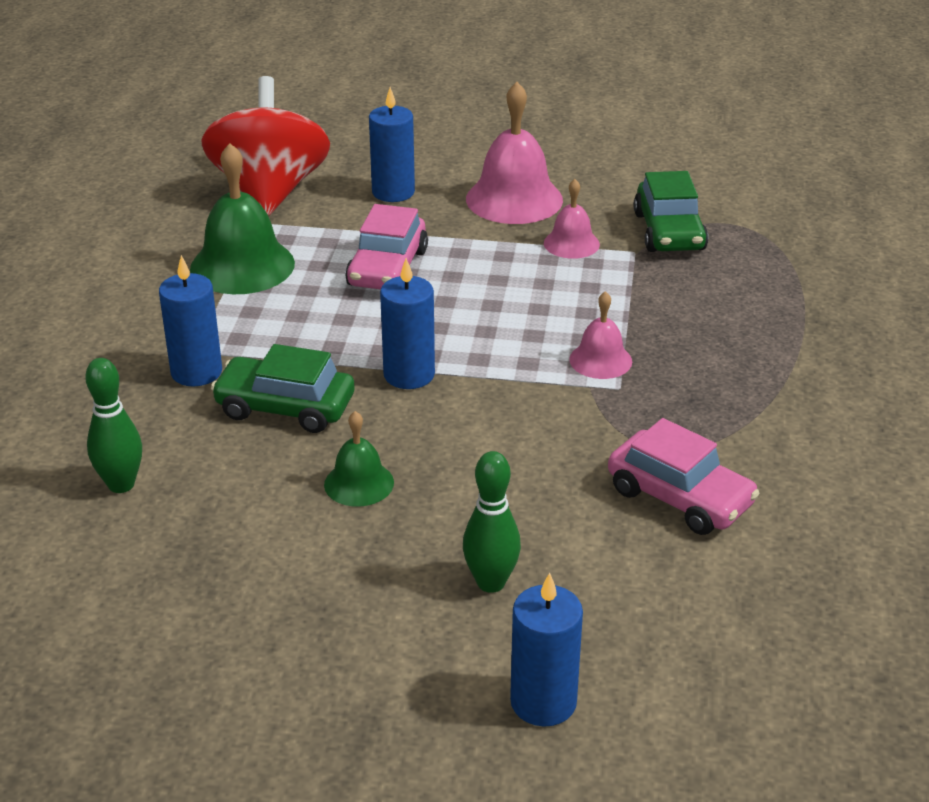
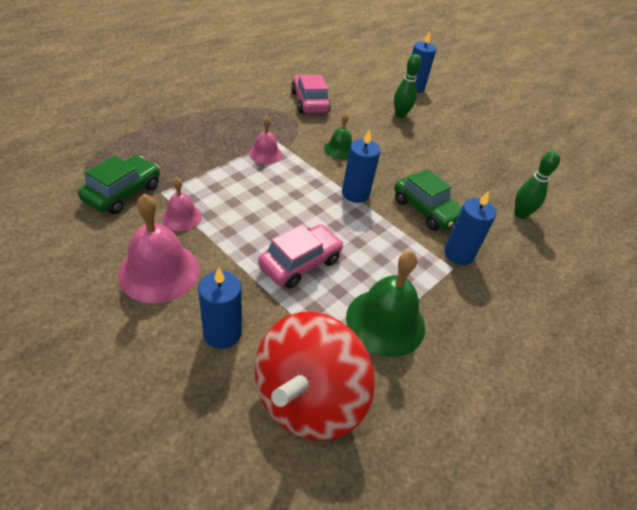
camera: 150 degrees left, 10 degrees up
green bell [324,411,394,507] -> green bell moved to [324,113,352,160]

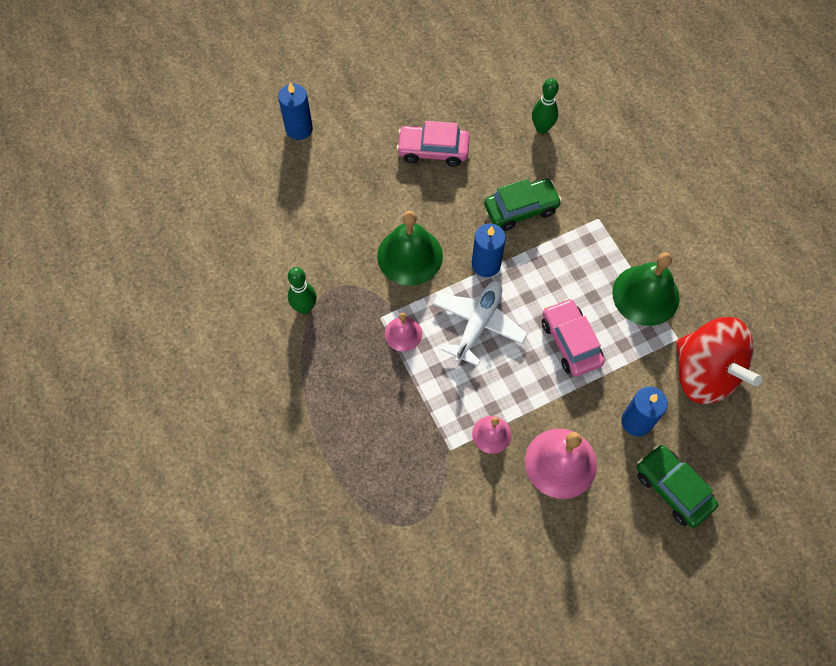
camera: 65 degrees left, 20 degrees up
green car [78,155,160,214] -> green car moved to [637,445,718,528]
pink car [291,75,331,113] -> pink car moved to [396,121,470,167]
green bell [324,113,352,160] -> green bell [377,211,443,286], size x1.81
green bowling pin [394,54,421,118] -> green bowling pin moved to [288,267,317,314]
blue candle [444,191,497,265] -> none
none -> white plane [433,281,528,366]

